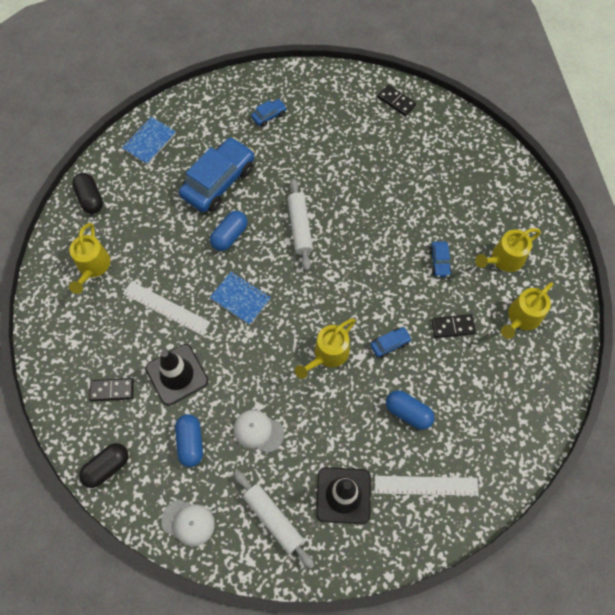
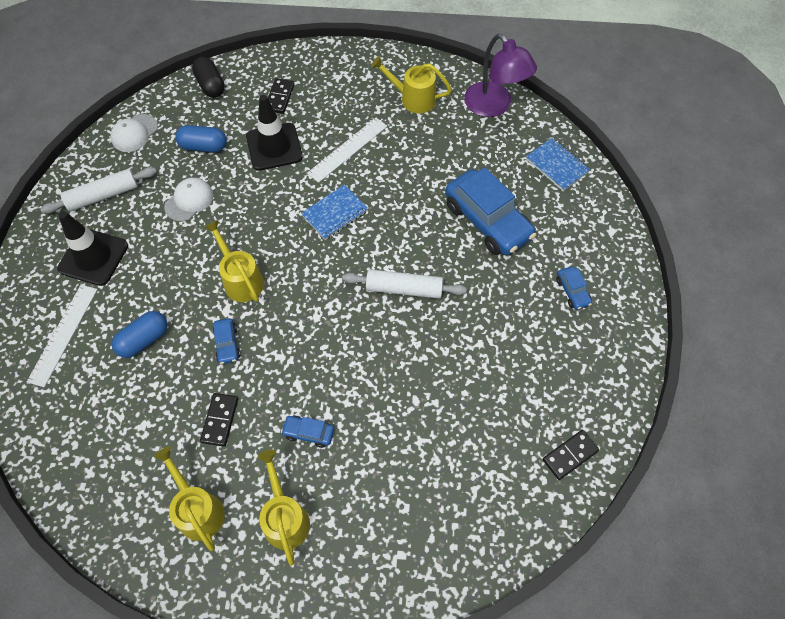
camera: 105 degrees right, 5 degrees down
black capsule [72,173,103,214] -> purple lamp [464,34,537,117]
blue capsule [210,211,247,251] -> none

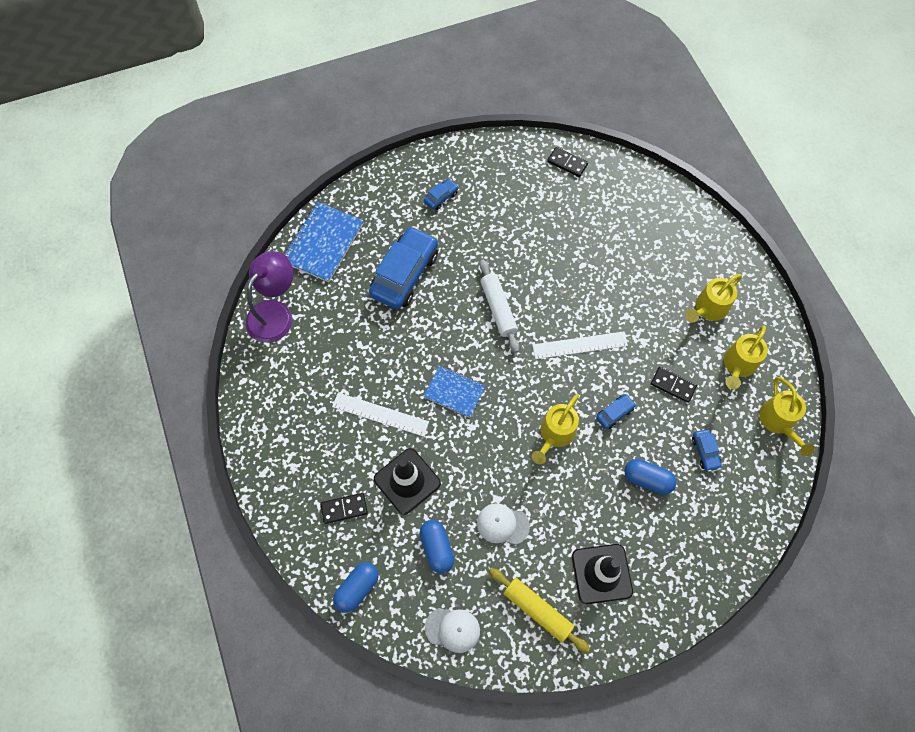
camera: 115 degrees left, 5 degrees up
white ruler [27,285,98,387] -> white ruler moved to [532,331,628,359]
white rolling pin [40,167,157,214] -> yellow rolling pin [489,568,590,653]
black capsule [192,57,225,98] -> blue capsule [333,562,379,613]
black domino [200,393,238,447] -> black domino turned 45 degrees clockwise [651,367,697,403]
blue car [281,416,334,448] -> blue car moved to [692,429,722,472]
yellow watering can [371,56,452,113] -> yellow watering can moved to [759,377,815,457]
blue notebook [526,138,590,191] -> blue notebook [283,202,364,282], size x1.56

